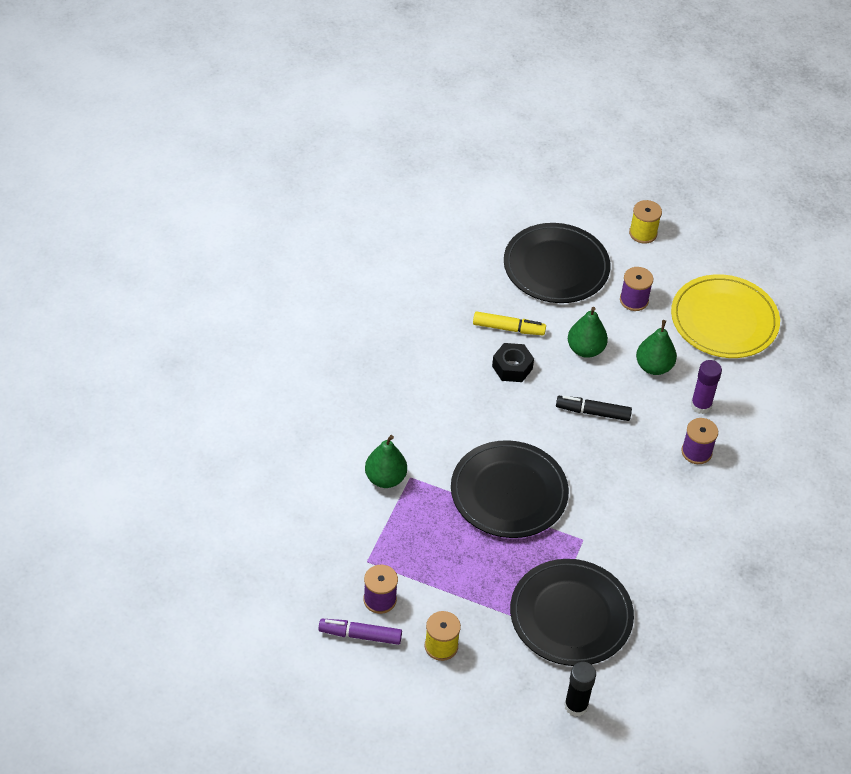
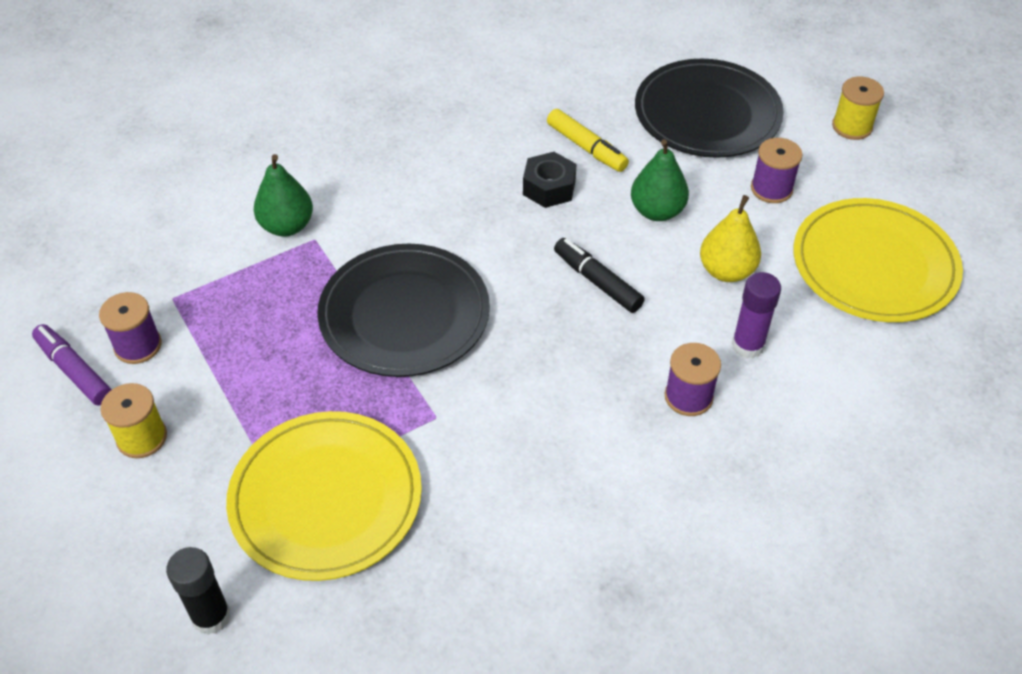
camera: 40 degrees right, 0 degrees up
black plate [510,559,634,666] -> yellow plate [226,411,422,581]
green pear [636,320,677,375] -> yellow pear [700,195,761,282]

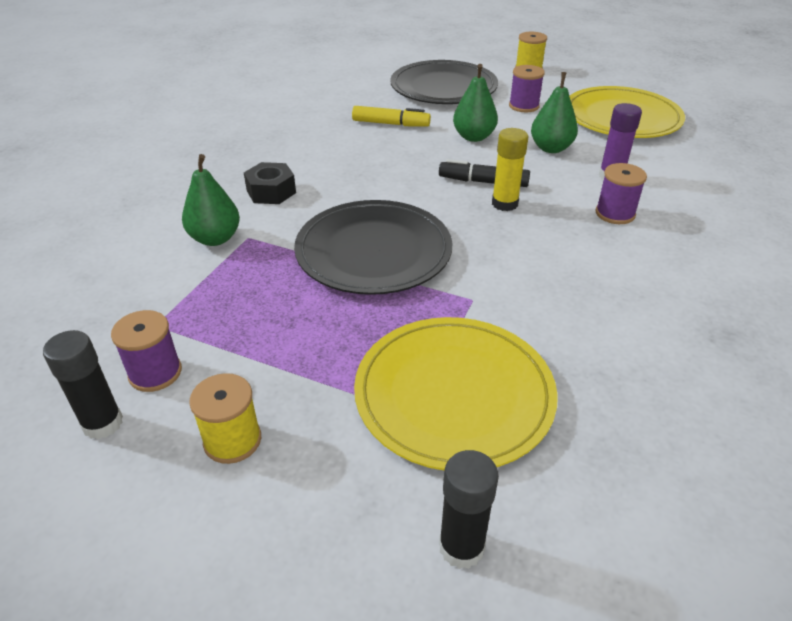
camera: 35 degrees left, 10 degrees down
purple marker [32,324,112,406] -> black glue stick [43,330,123,439]
black nut [523,152,577,208] -> black nut moved to [244,162,296,204]
yellow pear [700,195,761,282] -> green pear [531,72,578,153]
none -> yellow glue stick [492,128,529,211]

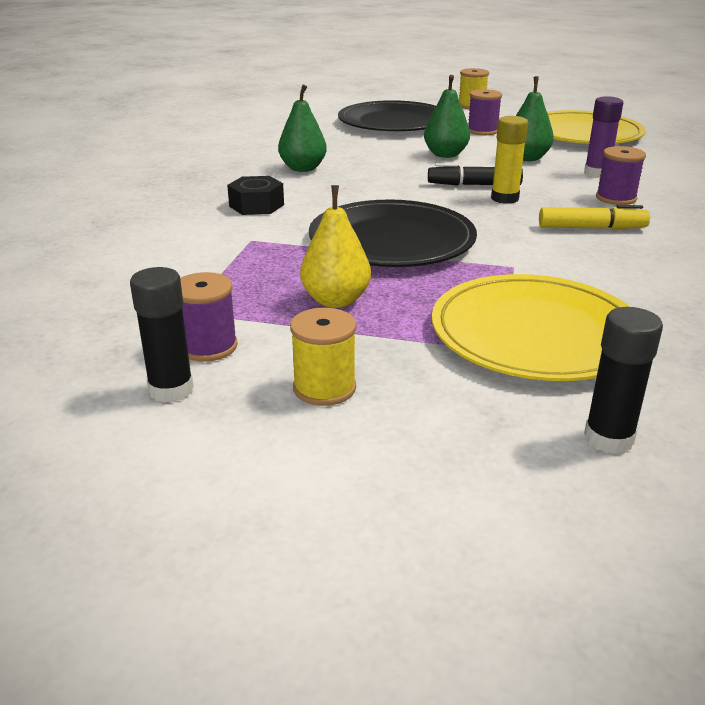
camera: 10 degrees left, 10 degrees down
green pear [182,154,240,246] -> green pear moved to [278,85,327,172]
yellow marker [352,106,431,127] -> yellow marker moved to [539,205,650,230]
none -> yellow pear [300,185,371,308]

